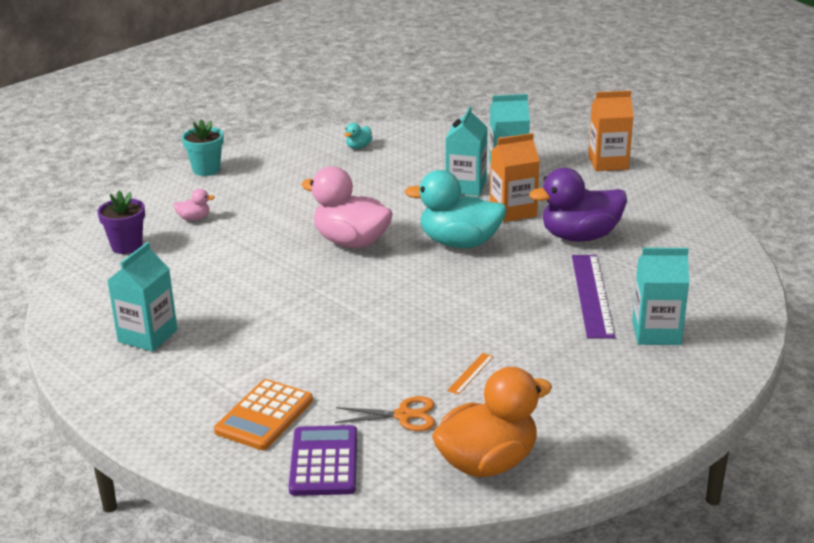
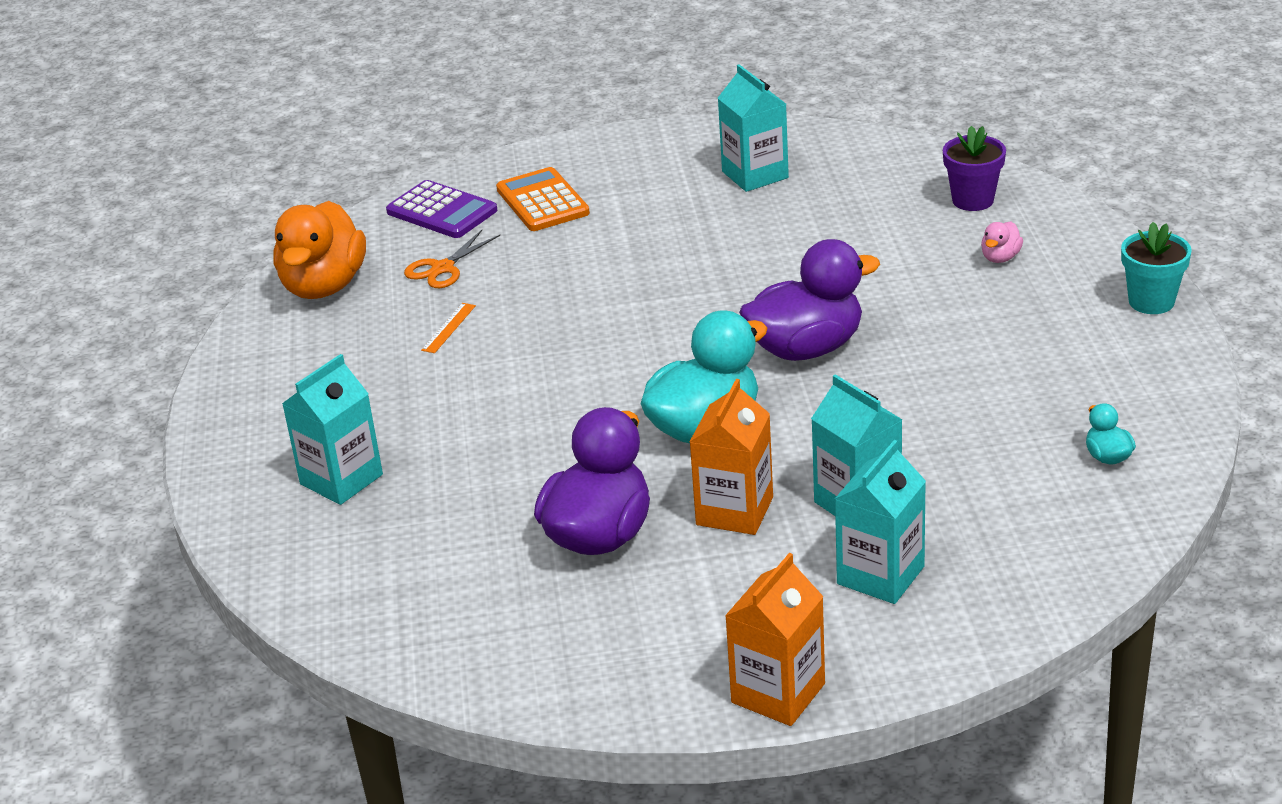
camera: 130 degrees right, 5 degrees up
pink duck [301,166,393,248] -> purple duck [739,239,880,361]
orange ruler [447,353,494,395] -> orange ruler turned 45 degrees clockwise [421,303,476,353]
purple ruler [572,255,615,338] -> none

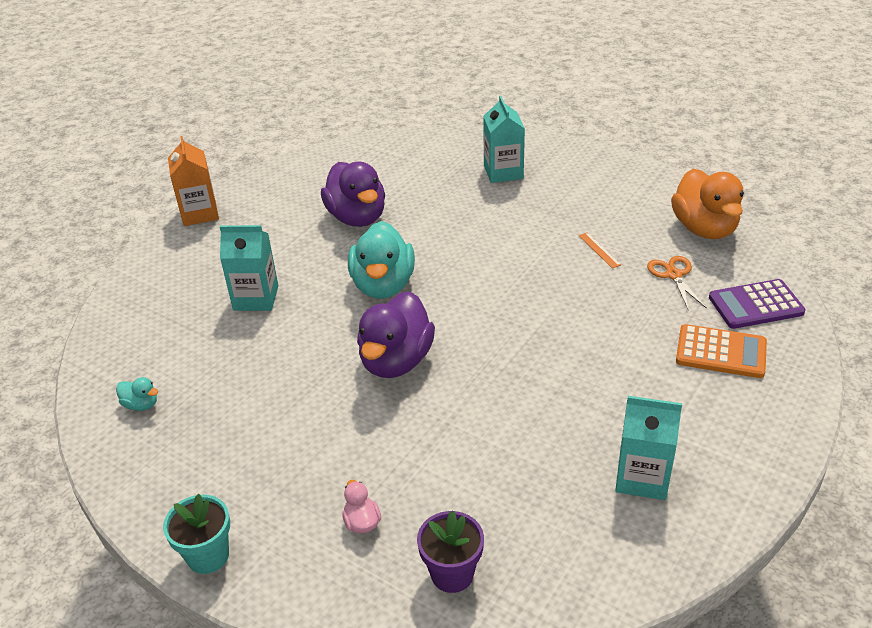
camera: 130 degrees right, 5 degrees up
orange duck [273,201,366,299] -> orange duck turned 150 degrees counterclockwise [671,169,744,239]
orange carton [690,379,773,535] -> none
turquoise carton [835,440,926,604] -> none

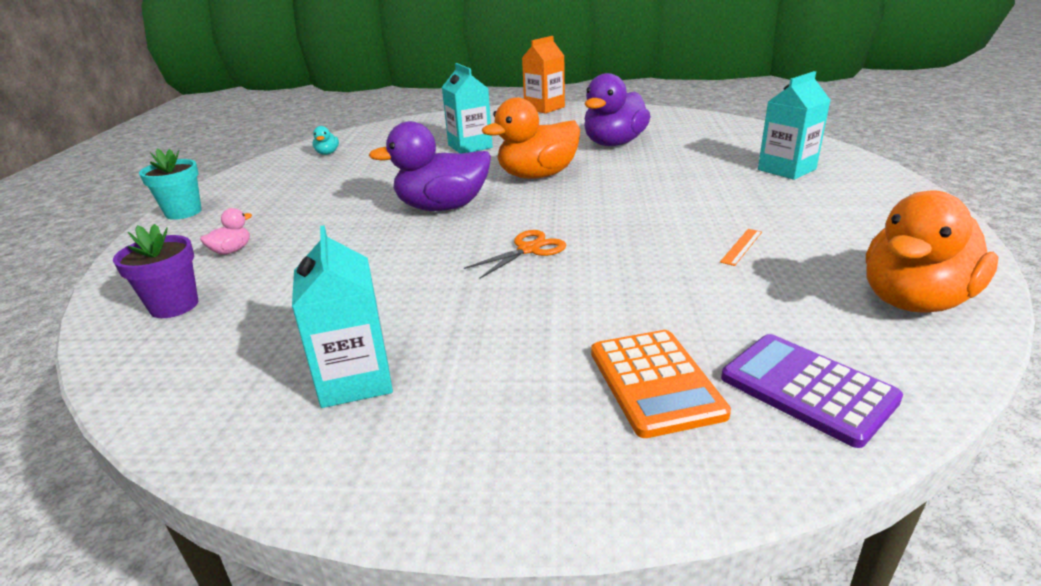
camera: 60 degrees right, 10 degrees down
turquoise duck [348,221,415,299] -> orange duck [482,98,580,179]
orange scissors [647,256,707,309] -> orange scissors moved to [464,230,567,279]

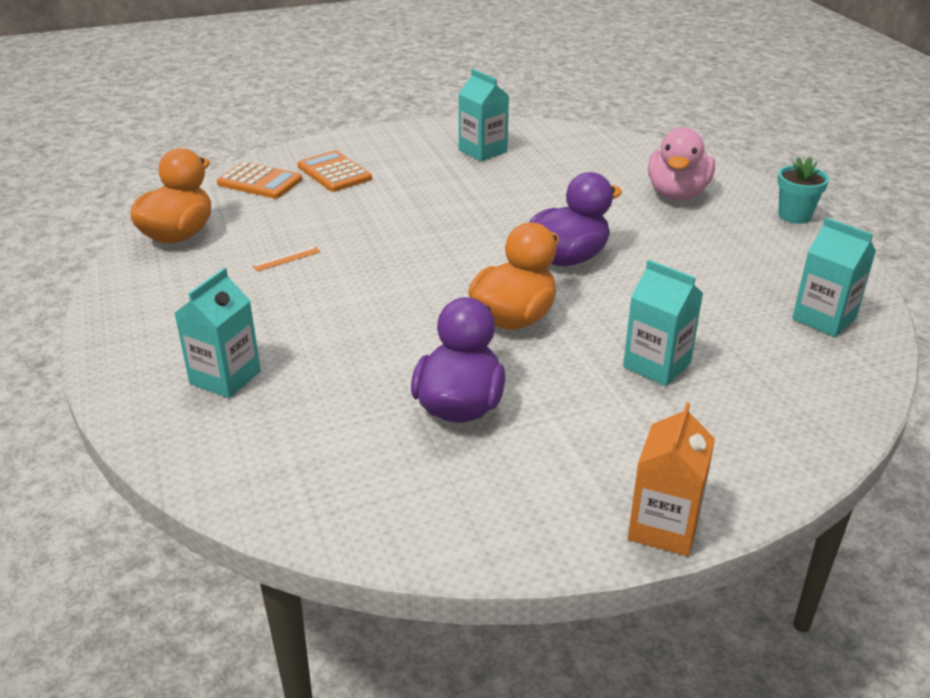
camera: 155 degrees right, 5 degrees up
purple flower pot [113,224,198,318] -> none
pink duck [200,208,252,255] -> pink duck [648,127,715,200], size x2.33
turquoise duck [312,126,339,155] -> turquoise carton [792,217,876,337]
orange scissors [464,230,567,279] -> none
orange ruler [720,229,762,266] -> orange ruler turned 45 degrees clockwise [252,247,320,272]
purple calculator [721,334,903,448] -> orange calculator [217,162,302,199]

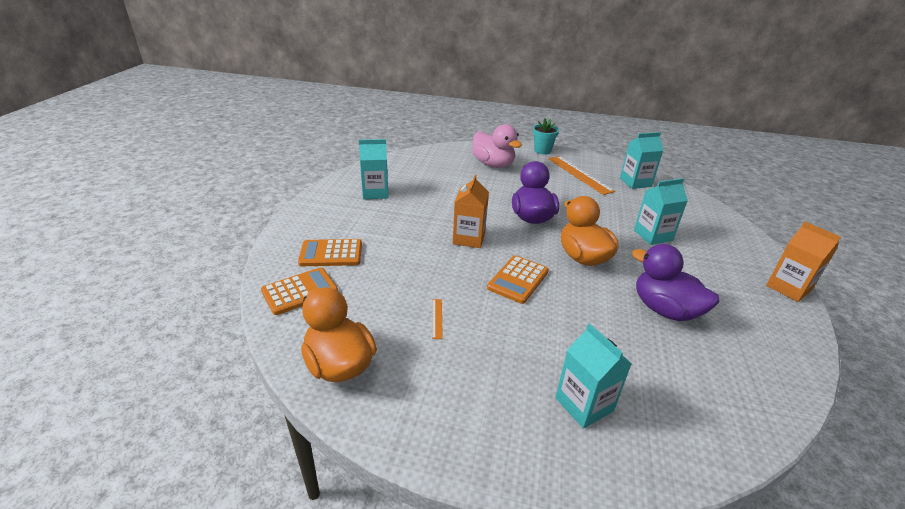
camera: 60 degrees left, 0 degrees up
none -> orange carton [453,175,489,248]
none -> orange calculator [487,255,549,304]
none -> orange ruler [548,156,615,195]

